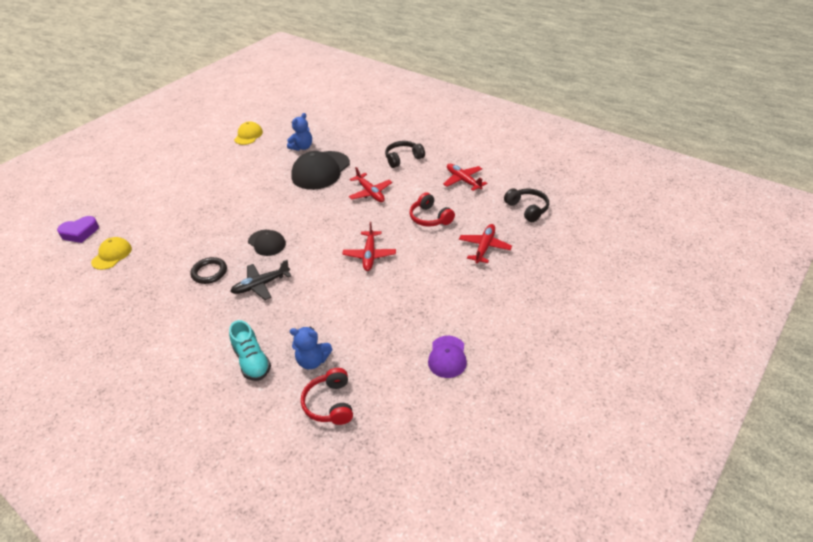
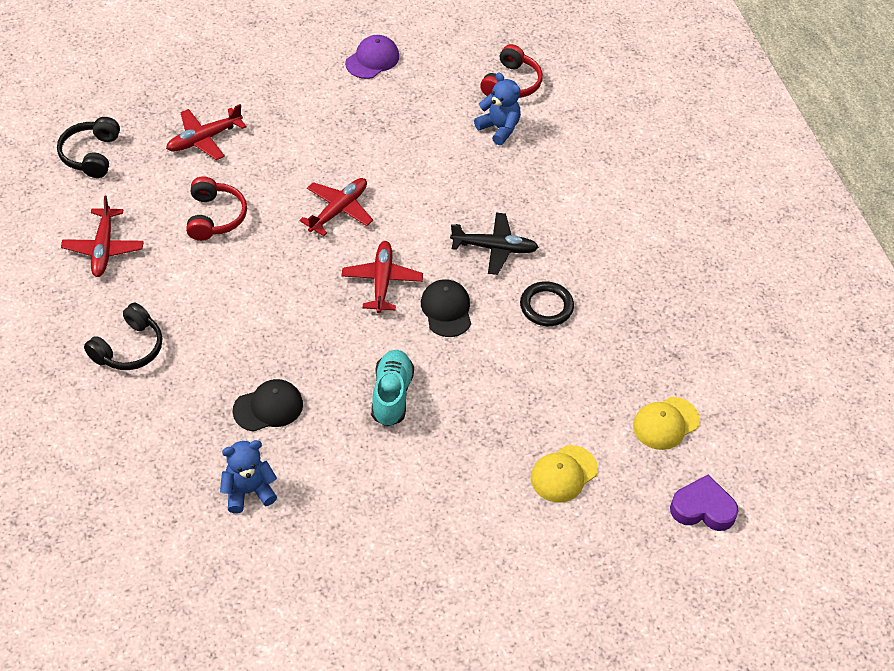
camera: 150 degrees left, 10 degrees up
turquoise shoe [229,320,271,381] -> turquoise shoe moved to [371,350,414,426]
yellow cap [234,121,263,145] -> yellow cap moved to [531,445,598,503]
black cap [291,151,350,190] -> black cap [233,379,303,432], size x0.56
red plane [348,167,392,202] -> red plane moved to [342,241,423,313]
black headphones [385,141,425,168] -> black headphones turned 60 degrees counterclockwise [84,303,162,370]

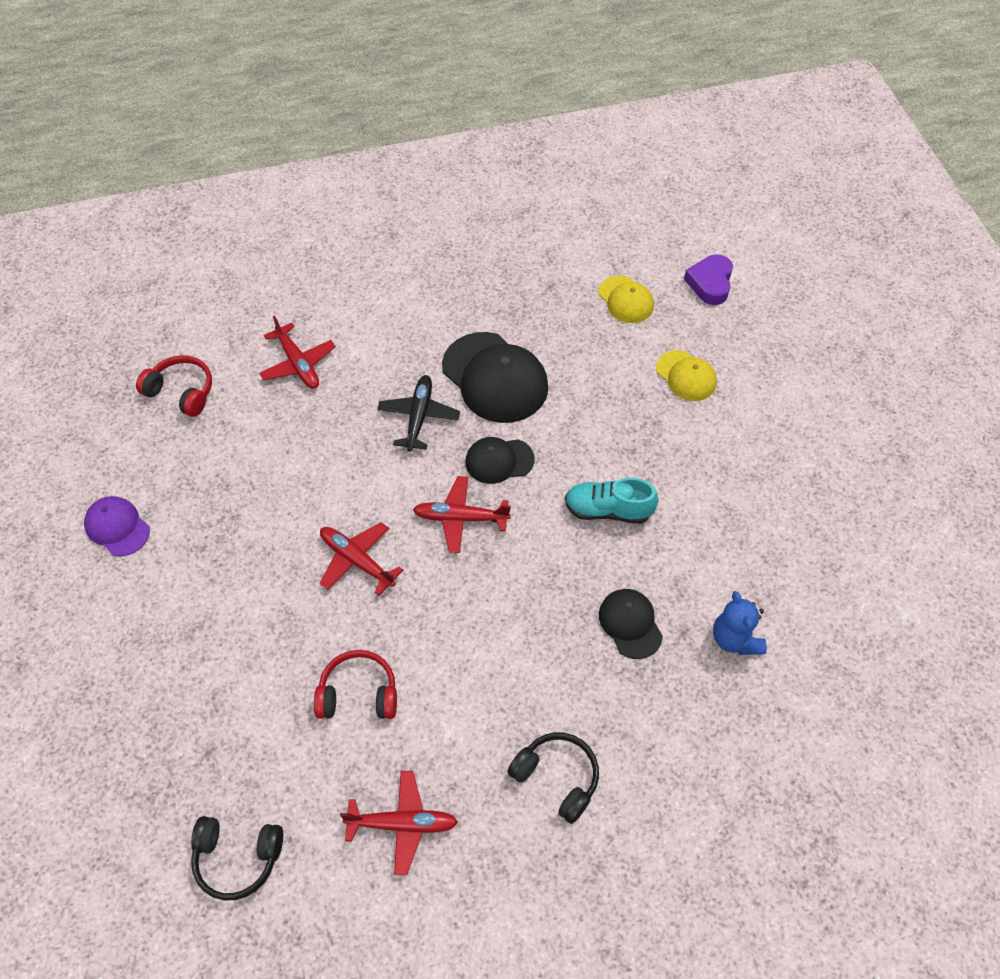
camera: 85 degrees left, 5 degrees up
red plane [166,104,247,160] -> red plane moved to [259,316,336,389]
blue teddy bear [474,72,521,145] -> none
black ring [520,281,574,326] -> black cap [442,332,548,423]

